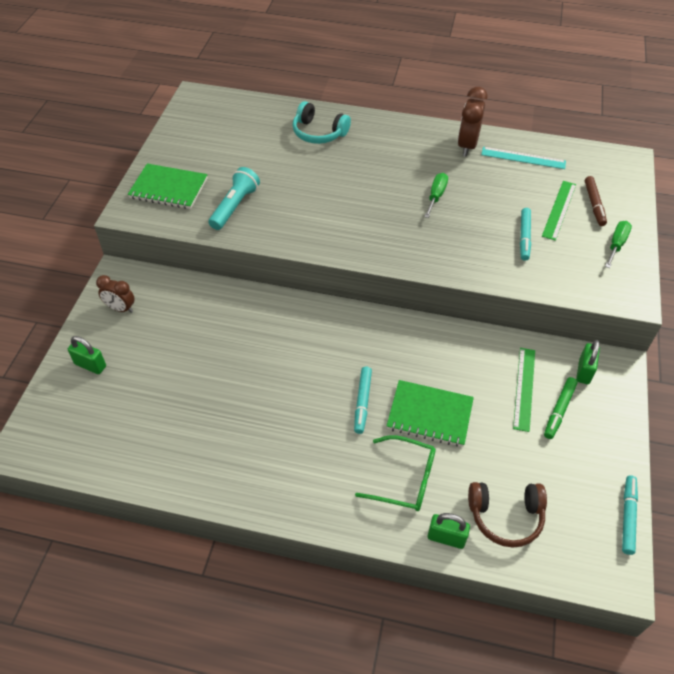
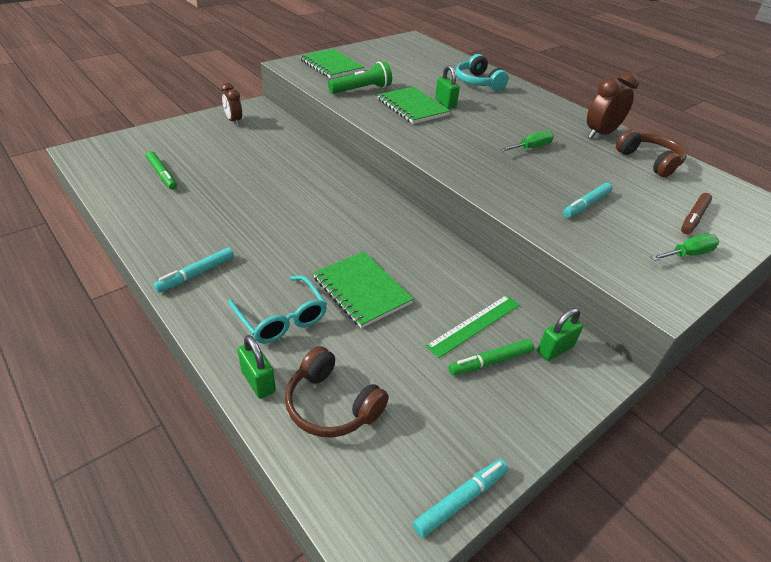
camera: 35 degrees right, 10 degrees down
green padlock [68,336,106,374] -> green padlock moved to [435,65,460,109]
turquoise flashlight [208,167,260,230] -> green flashlight [328,61,392,94]
turquoise marker [354,367,372,434] -> turquoise marker moved to [153,248,234,293]
green glasses [355,435,436,511] -> turquoise glasses [228,275,327,344]
turquoise ruler [481,147,566,169] -> brown headphones [616,129,686,177]
green ruler [542,181,576,241] -> none
none -> green marker [146,151,177,190]
none -> green notebook [377,87,450,124]

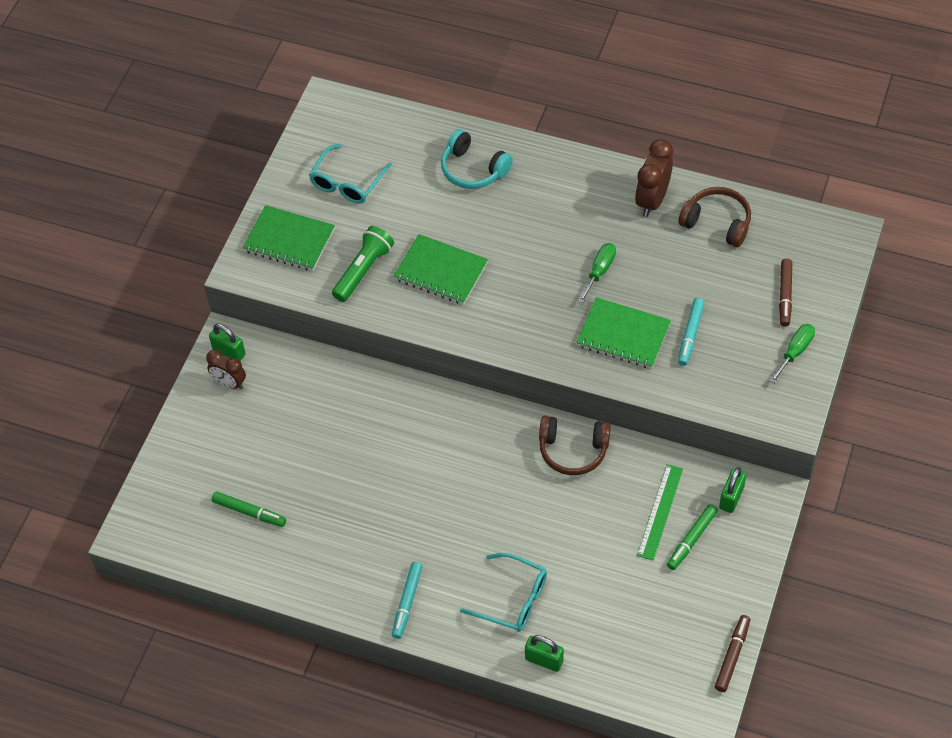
camera: 25 degrees left, 15 degrees up
brown headphones [285,346,389,438] -> brown headphones moved to [539,416,611,475]
green notebook [313,252,414,328] -> green notebook moved to [576,297,671,369]
turquoise marker [413,459,508,538] -> brown marker [715,615,750,692]
green padlock [435,65,460,109] -> green padlock moved to [209,324,246,361]
none -> turquoise glasses [309,144,392,204]

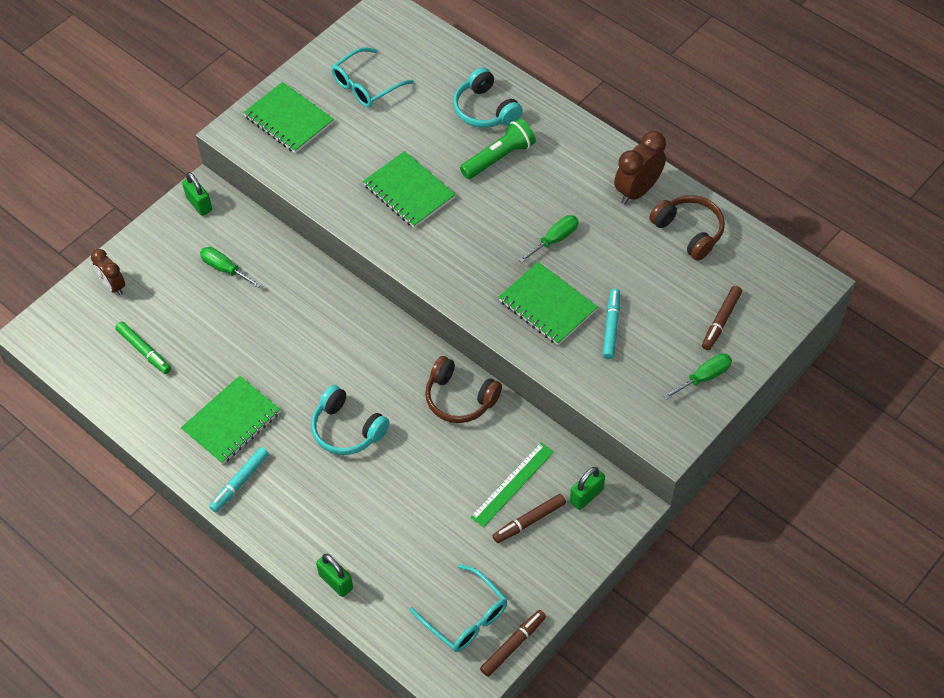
camera: 20 degrees right, 0 degrees up
brown clock [206,350,246,389] -> brown clock moved to [91,249,125,295]
green flashlight [332,226,394,302] -> green flashlight moved to [460,118,536,179]
turquoise glasses [460,553,547,632] -> turquoise glasses moved to [409,564,507,652]
green marker [667,504,718,570] -> brown marker [492,494,566,543]
turquoise marker [678,298,705,366] -> turquoise marker turned 150 degrees clockwise [603,289,620,359]
none -> green notebook [181,376,281,465]
none -> green screwdriver [200,247,262,288]
none -> turquoise headphones [311,385,389,455]

